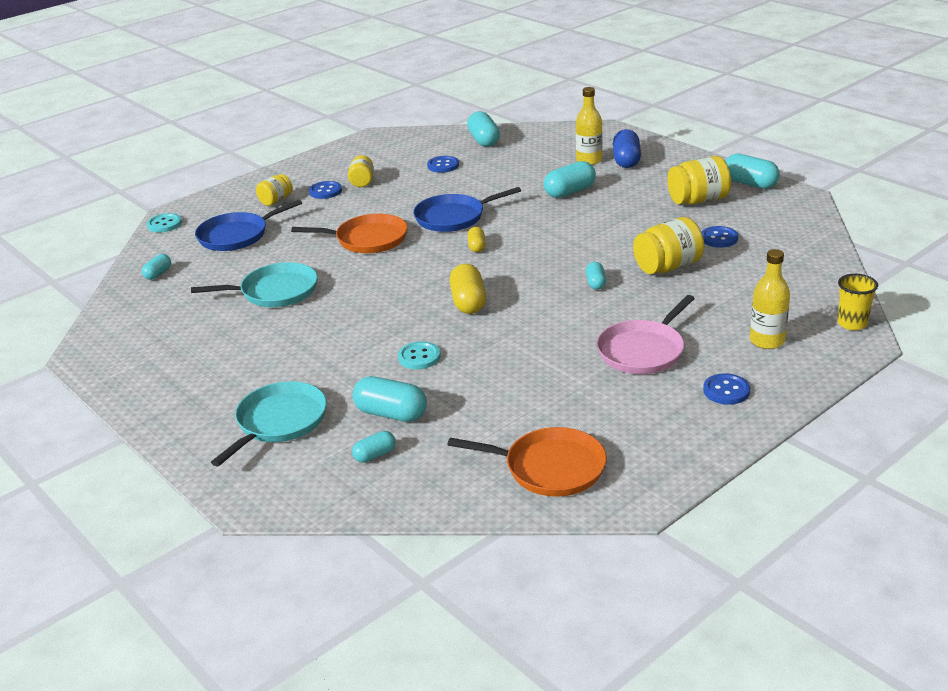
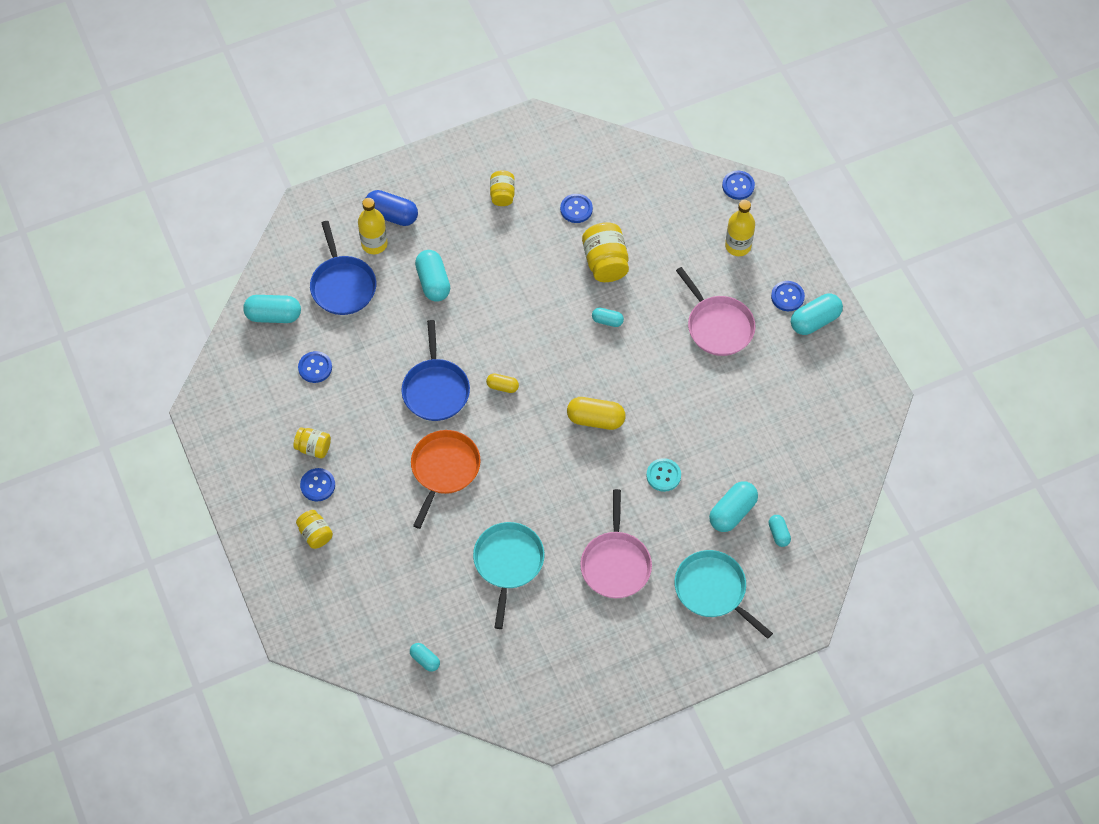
camera: 75 degrees left, 30 degrees up
turquoise button [147,213,182,233] -> none
blue pan [195,200,302,251] -> blue pan moved to [310,221,376,315]
orange pan [447,427,607,497] -> none
yellow jar [667,156,731,205] -> yellow jar [490,170,515,206], size x0.61
turquoise capsule [725,153,780,189] -> turquoise capsule moved to [791,293,843,335]
yellow cup [838,274,878,330] -> blue button [722,171,755,200]
none -> pink pan [580,489,652,598]

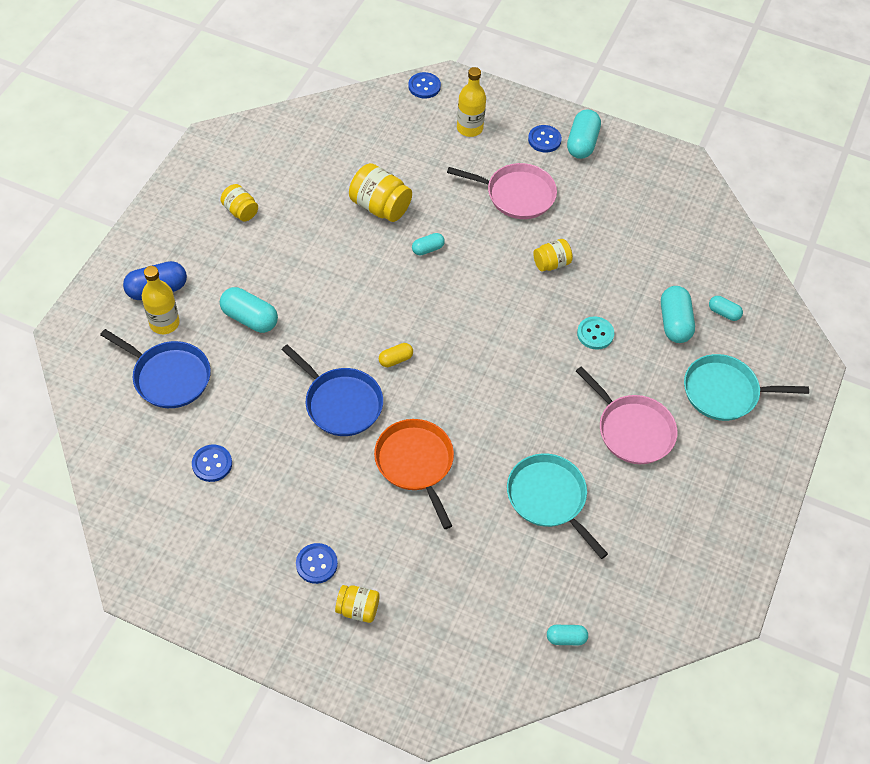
camera: 45 degrees left, 5 degrees down
turquoise capsule [243,295,301,323] -> none
yellow jar [293,427,331,458] -> yellow jar moved to [533,239,573,272]
blue button [560,194,593,223] -> none
yellow capsule [567,397,625,430] -> none

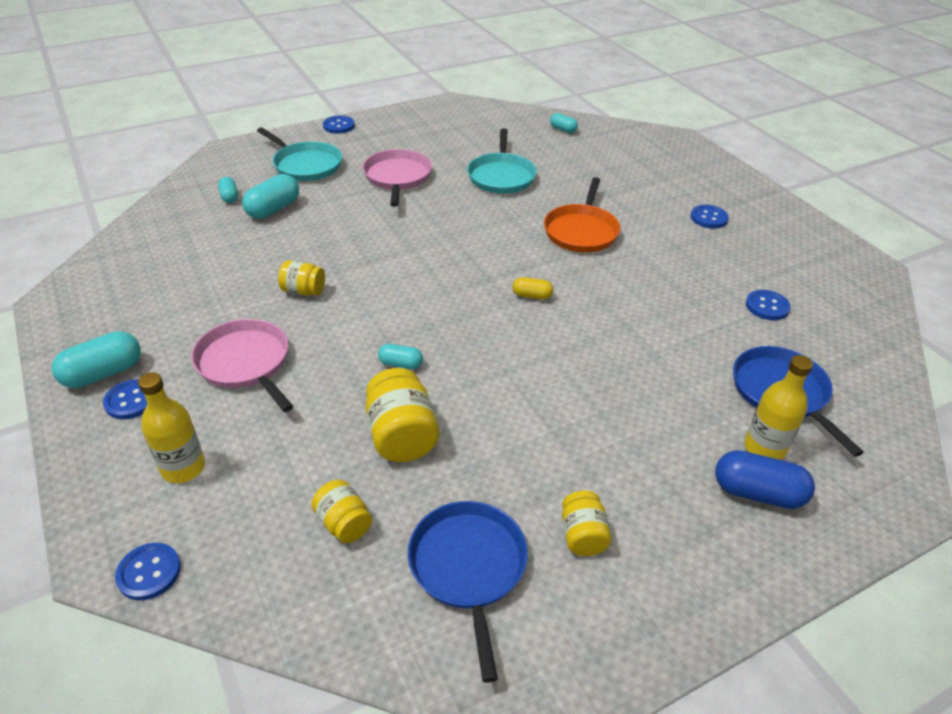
camera: 140 degrees left, 15 degrees down
turquoise capsule [220,287,278,333] -> none
blue pan [282,345,383,436] -> blue pan moved to [408,501,528,683]
yellow jar [335,585,380,623] -> yellow jar moved to [311,480,372,543]
turquoise button [577,316,614,350] -> none
none -> blue button [323,116,355,134]

